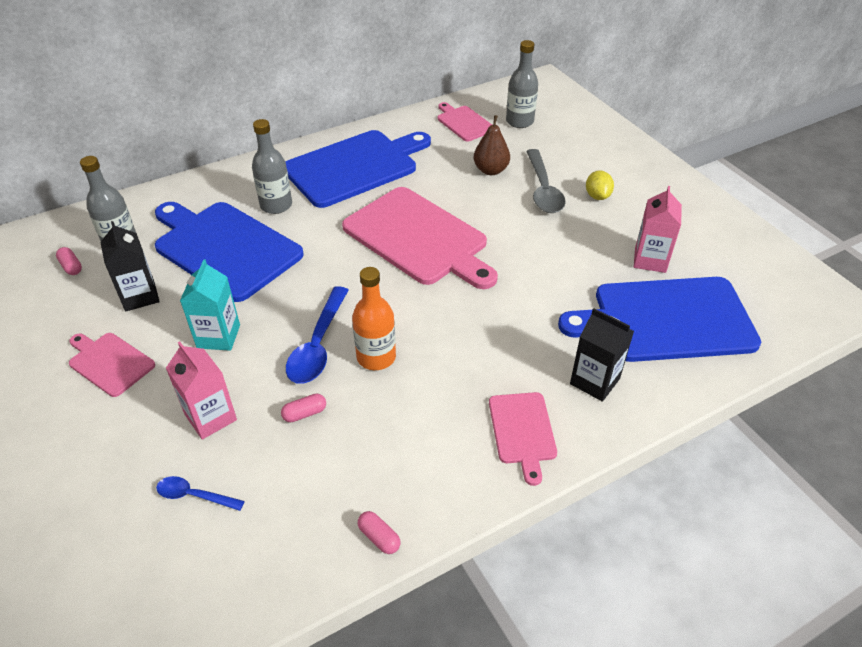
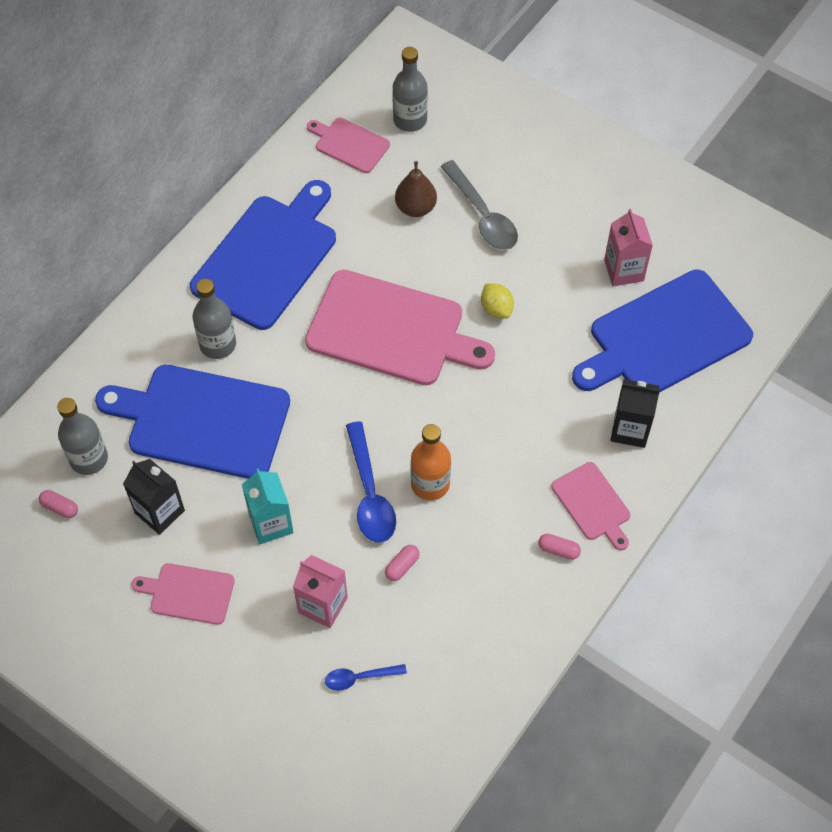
camera: 25 degrees left, 15 degrees up
pink capsule [358,511,400,554] -> pink capsule moved to [538,534,581,560]
yellow lemon [586,170,614,200] -> yellow lemon moved to [481,284,514,319]

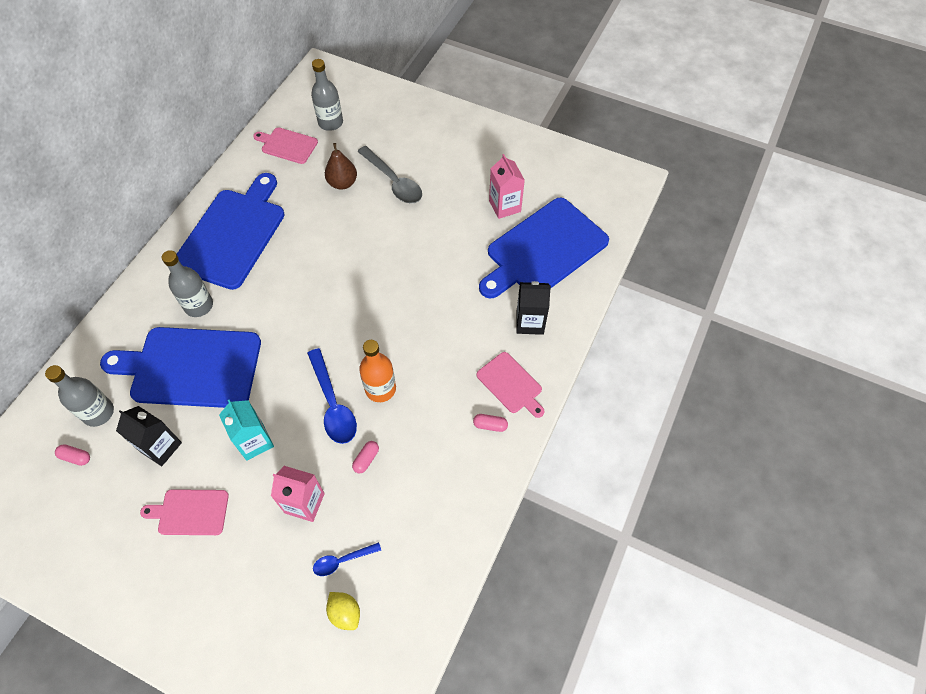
camera: 10 degrees left, 0 degrees up
pink cutting board [305,270,495,385] -> none
yellow lemon [481,284,514,319] -> yellow lemon moved to [326,592,360,630]

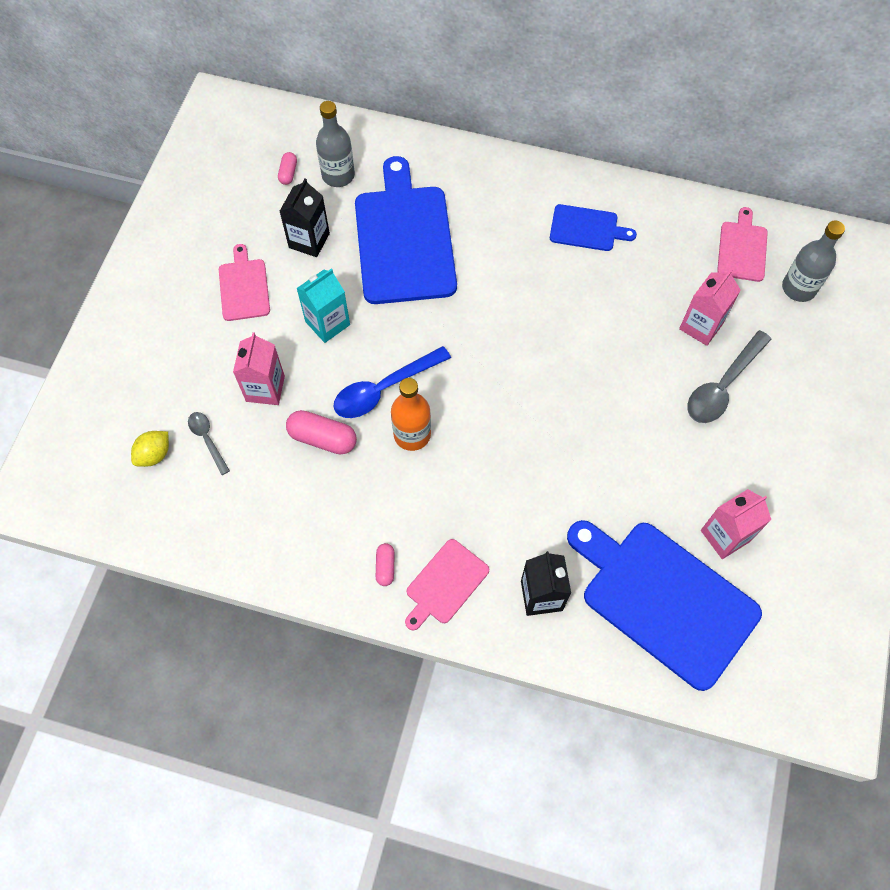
camera: 80 degrees right, 5 degrees up
grey bottle [162,250,213,317] -> none
blue cutting board [177,173,285,290] -> blue cutting board [550,204,637,251], size x0.50
blue spoon [313,542,381,576] -> grey spoon [188,412,230,475]
brown pear [325,143,357,190] -> pink carton [679,269,741,346]
pink capsule [352,441,379,473] -> pink capsule [286,410,357,455], size x1.78

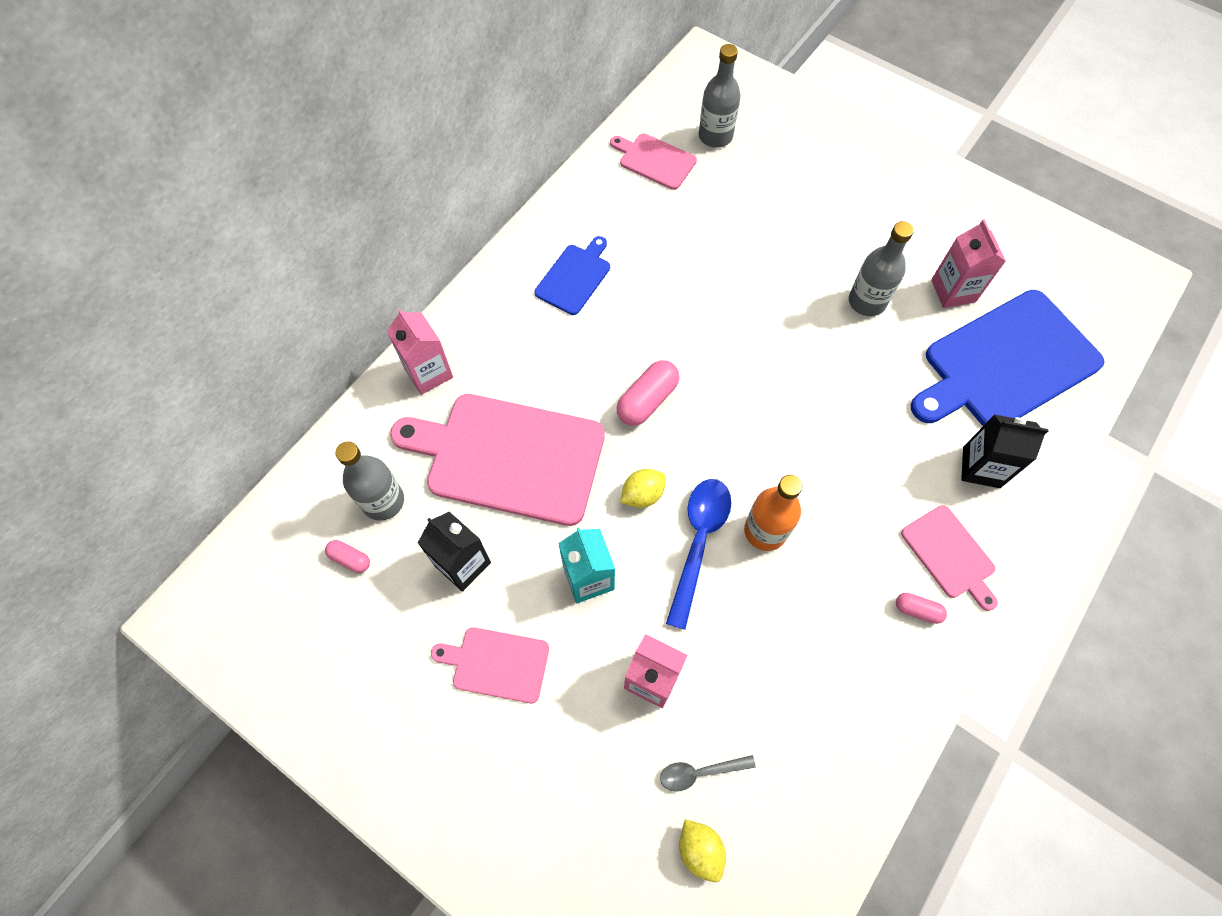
camera: 70 degrees left, 0 degrees up
pink capsule [286,410,357,455] -> pink capsule moved to [617,360,679,426]
blue spoon [334,346,451,418] -> blue spoon turned 150 degrees counterclockwise [666,479,731,630]
blue cutting board [355,156,457,304] -> pink cutting board [390,394,605,526]
pink carton [679,269,741,346] -> pink carton moved to [387,308,453,395]
grey spoon [687,330,772,423] -> none
none -> yellow lemon [620,469,666,508]
none -> grey bottle [849,221,914,316]

